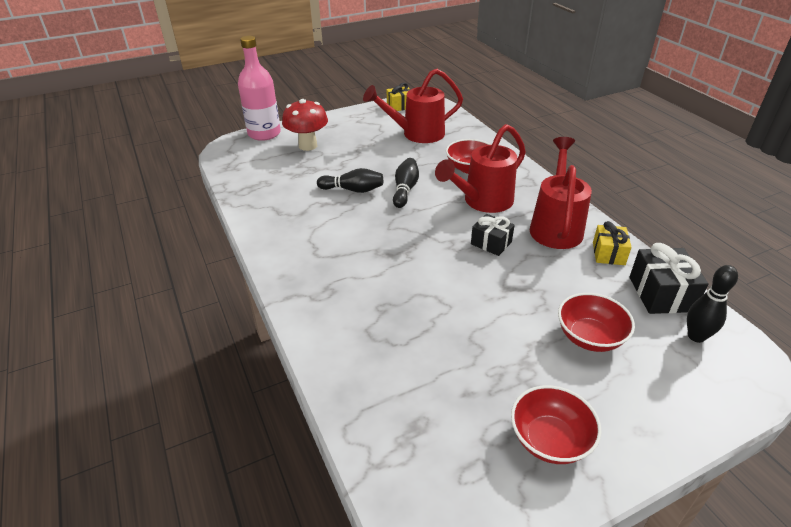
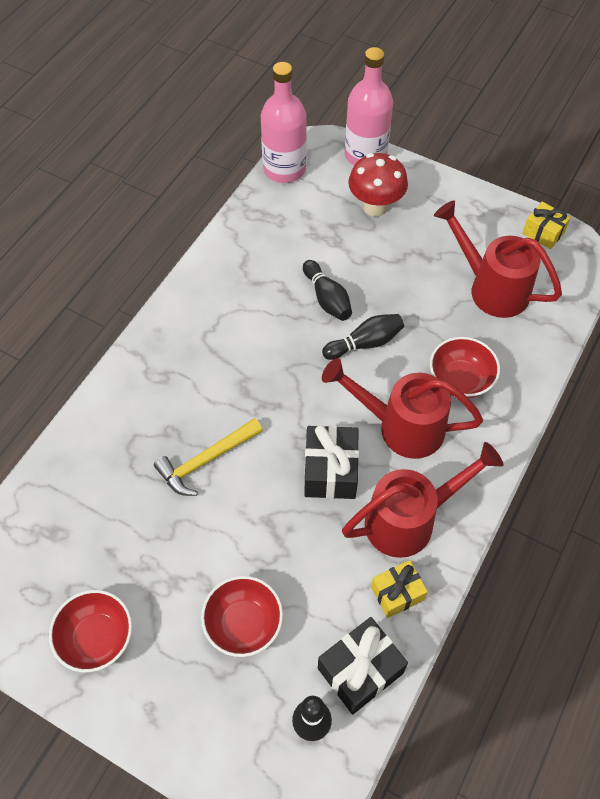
camera: 55 degrees right, 20 degrees up
black gift [471,214,515,256] -> black gift [305,425,359,499], size x1.51
none -> yellow hammer [154,418,263,496]
none -> pink bottle [261,62,307,183]

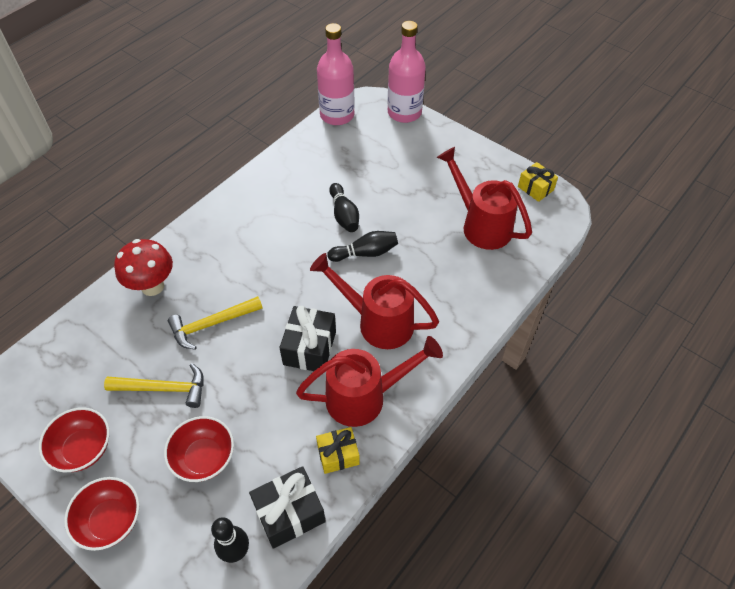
camera: 10 degrees right, 5 degrees down
red mushroom [348,153,408,217] -> red mushroom moved to [114,239,173,296]
red bowl [430,337,500,398] -> red bowl moved to [64,477,140,551]
none -> yellow hammer [104,363,204,408]

